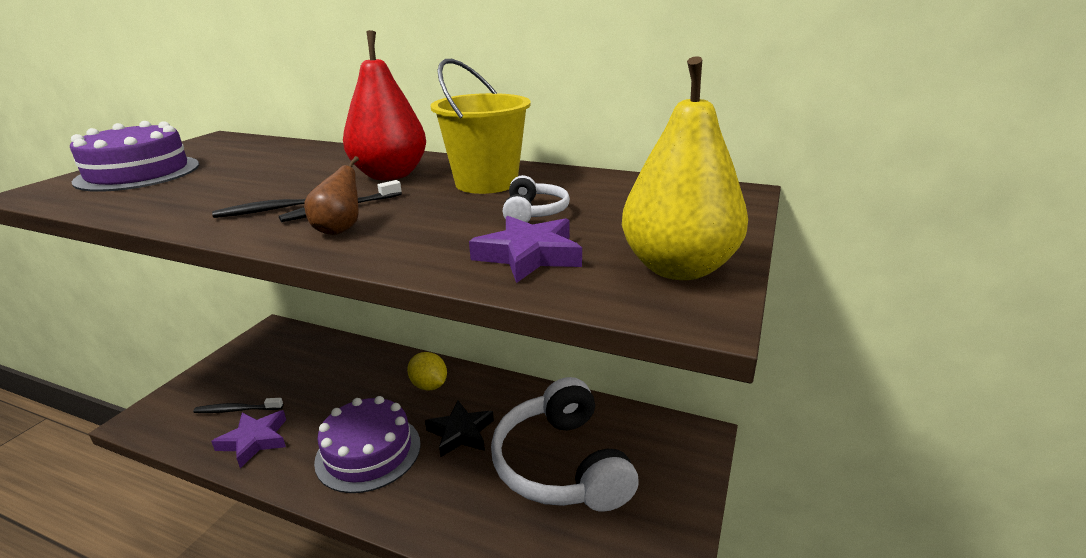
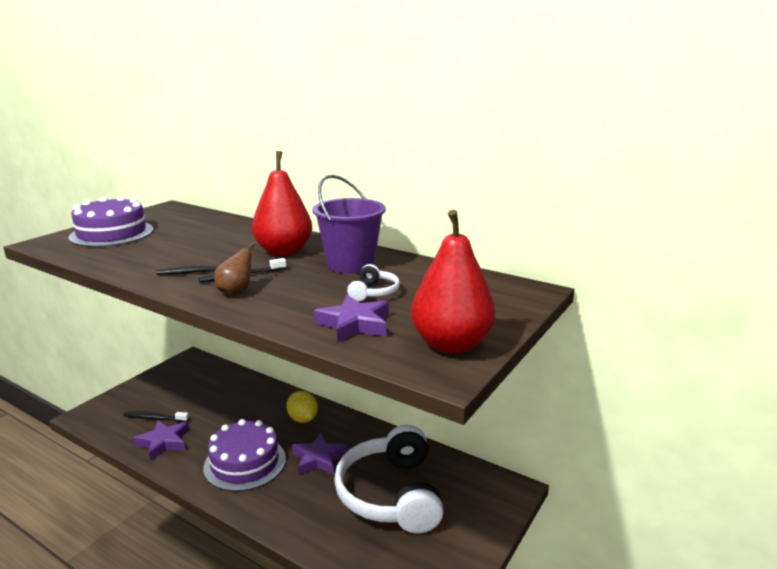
camera: 10 degrees right, 5 degrees down
black star [425,401,494,458] -> purple star [292,433,347,475]
yellow bucket [430,59,531,194] -> purple bucket [312,175,386,274]
yellow pear [622,56,748,280] -> red pear [411,210,495,354]

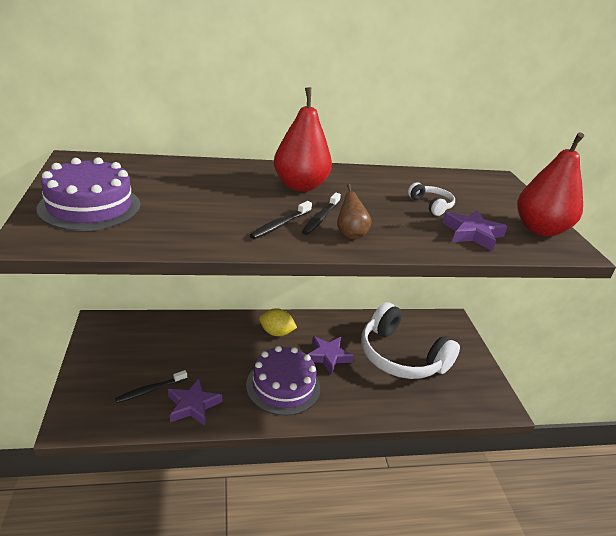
camera: 45 degrees left, 10 degrees up
purple bucket [312,175,386,274] -> none

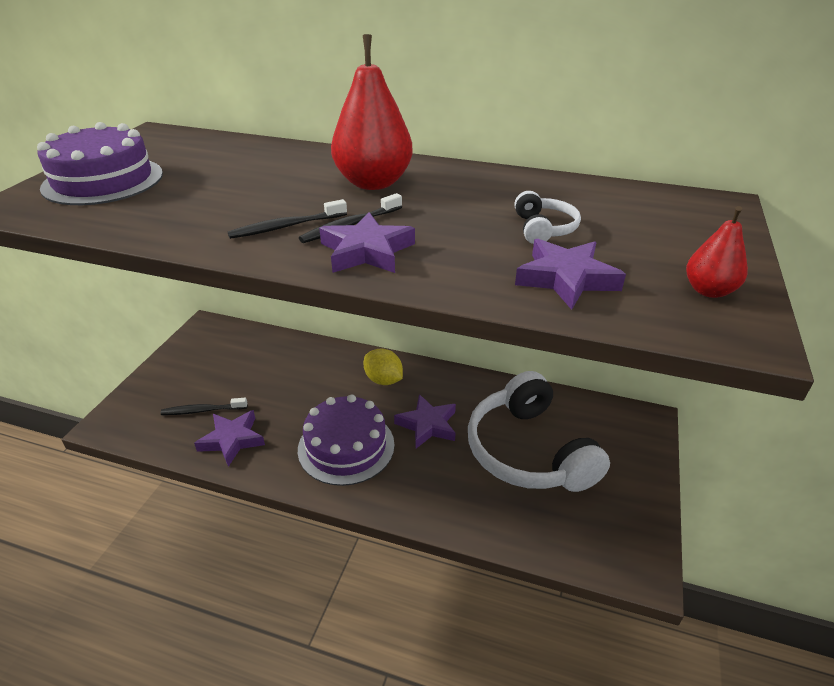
camera: 30 degrees right, 5 degrees up
brown pear [337,184,371,239] -> purple star [319,212,415,273]
red pear [517,132,584,236] -> red pear [686,206,748,298], size x0.51

